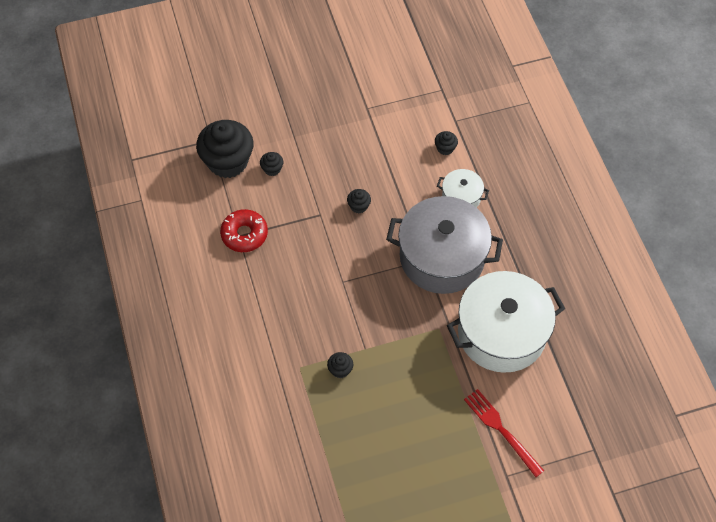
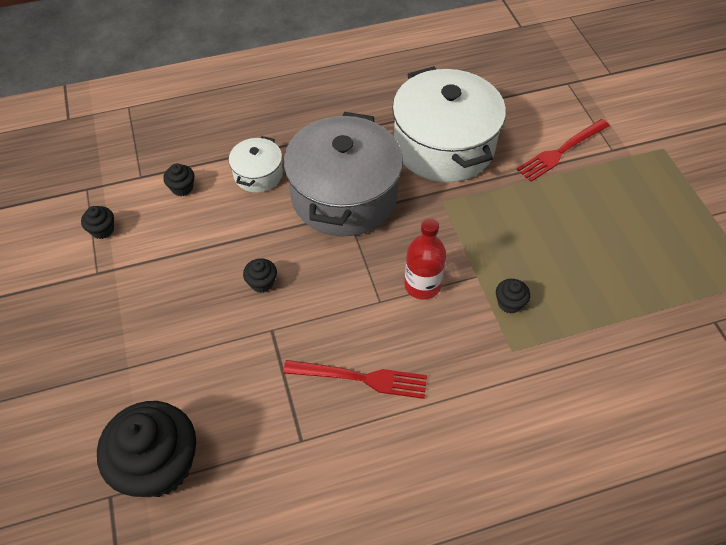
camera: 90 degrees left, 5 degrees down
red donut [220,209,268,252] -> none
black cupcake [260,152,283,176] -> black cupcake moved to [81,206,114,239]
none -> red fork [283,360,427,399]
none -> red bottle [404,218,446,300]

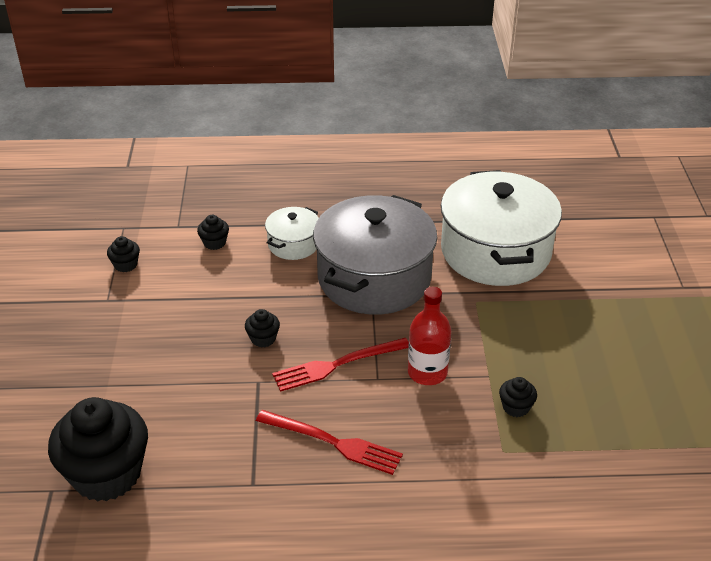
camera: 15 degrees right, 15 degrees down
red fork [517,119,610,182] -> red fork moved to [272,338,409,392]

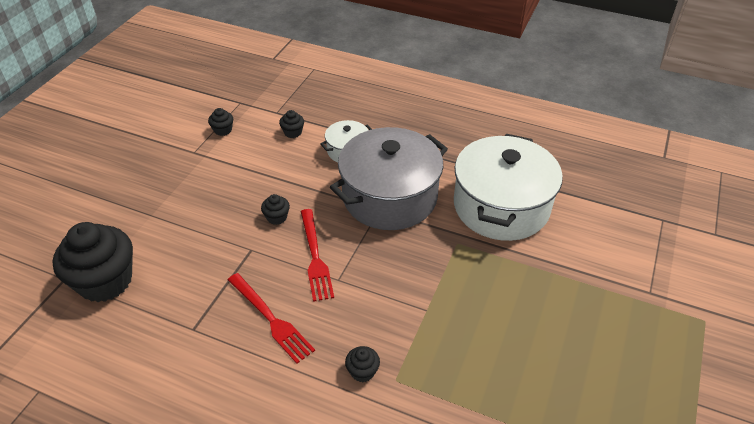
camera: 25 degrees right, 5 degrees up
red fork [272,338,409,392] -> red fork turned 105 degrees counterclockwise [301,209,334,302]
red bottle [408,287,451,385] -> none
black cupcake [499,377,537,417] -> black cupcake moved to [345,346,380,382]

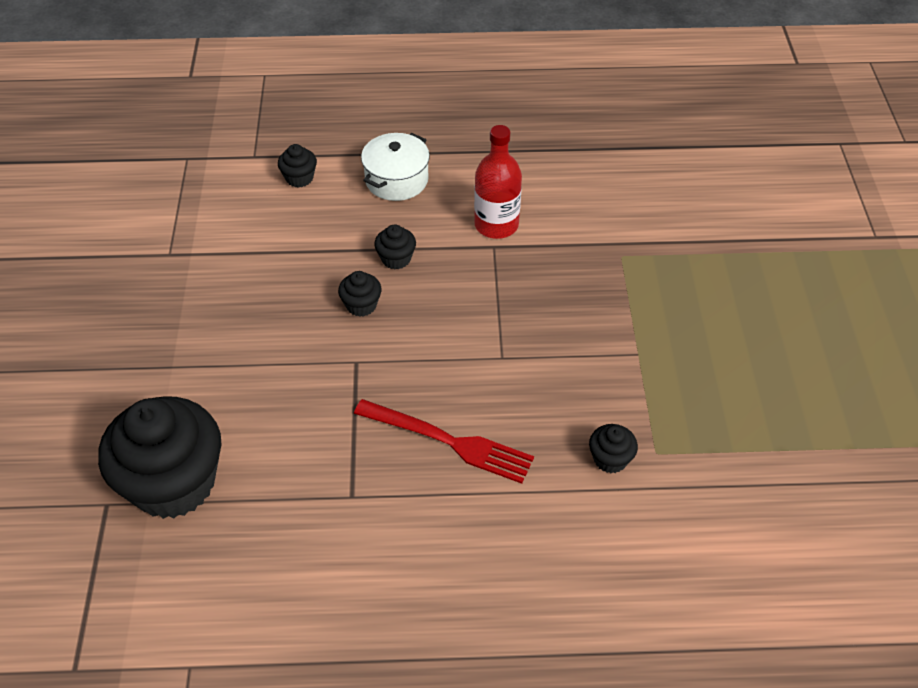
camera: 25 degrees left, 5 degrees up
black cupcake [208,108,233,136] -> black cupcake moved to [374,225,416,269]
red fork [301,209,334,302] -> none
grey pot [330,127,448,230] -> red bottle [474,125,522,239]
white pot [454,134,563,241] -> none

